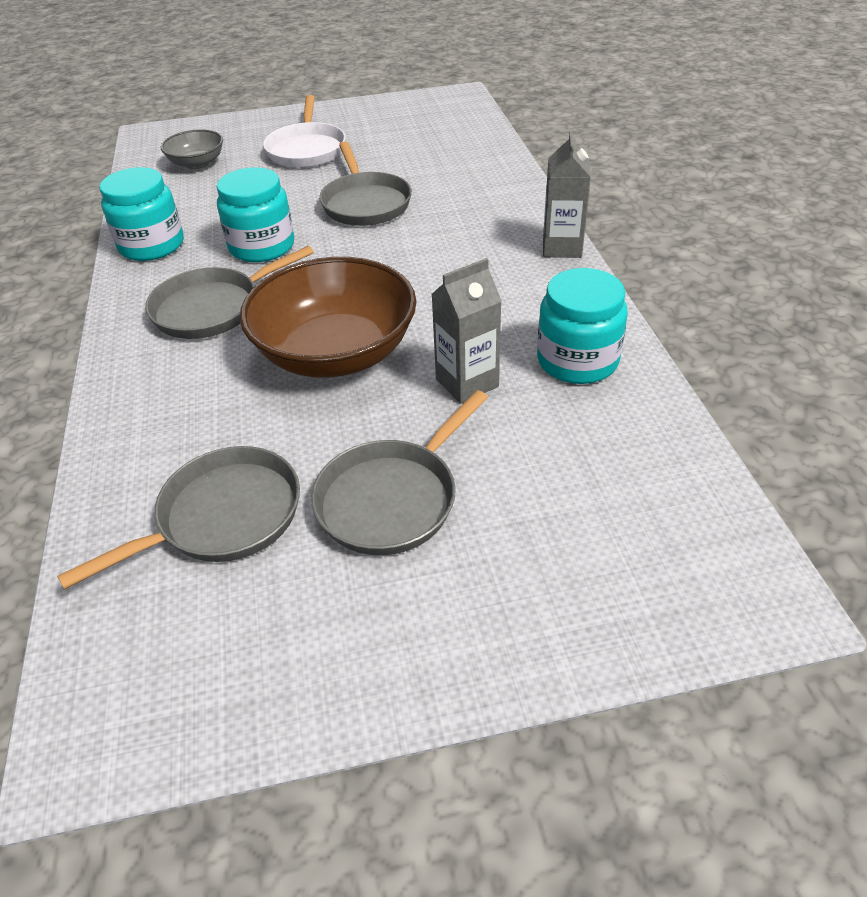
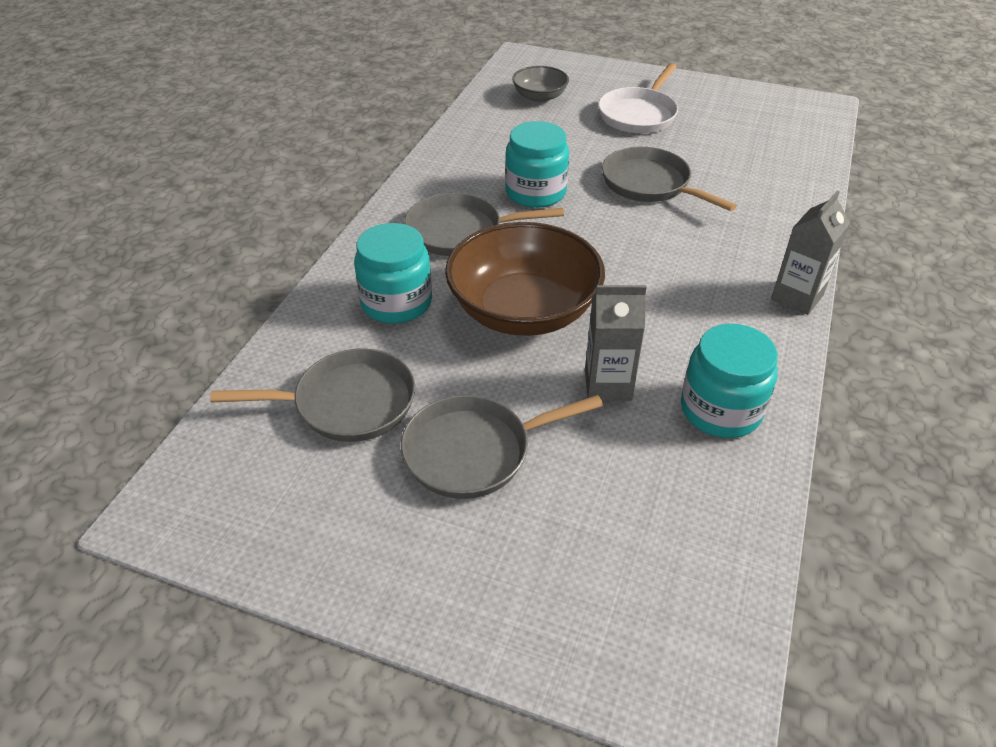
camera: 30 degrees right, 0 degrees up
turquoise jar [99,167,184,261] -> turquoise jar moved to [354,223,432,324]
grey pan [319,142,412,226] -> grey pan turned 120 degrees clockwise [602,147,737,211]

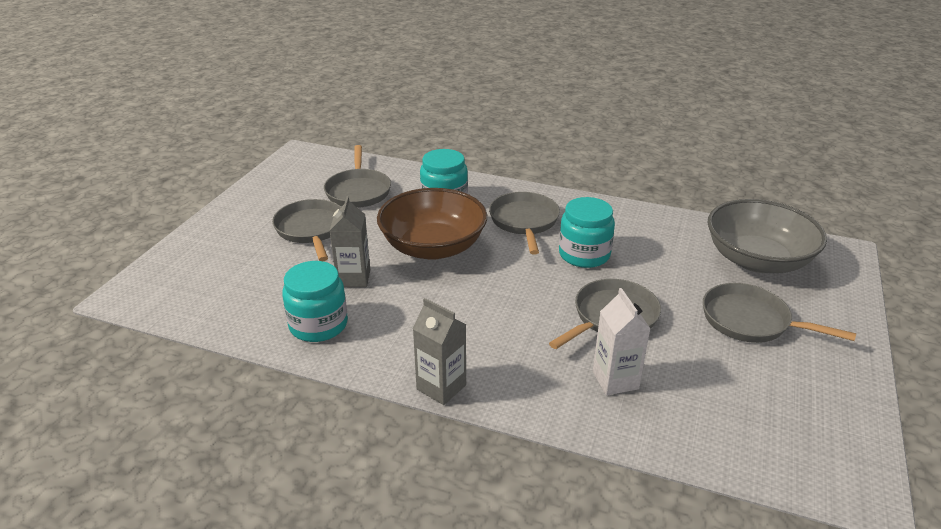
camera: 90 degrees right, 10 degrees down
grey bowl [512,66,569,103] -> grey bowl [708,199,827,273], size x1.97
white pan [598,63,678,134] -> grey pan [703,283,856,343]
none -> white carton [593,288,651,395]

